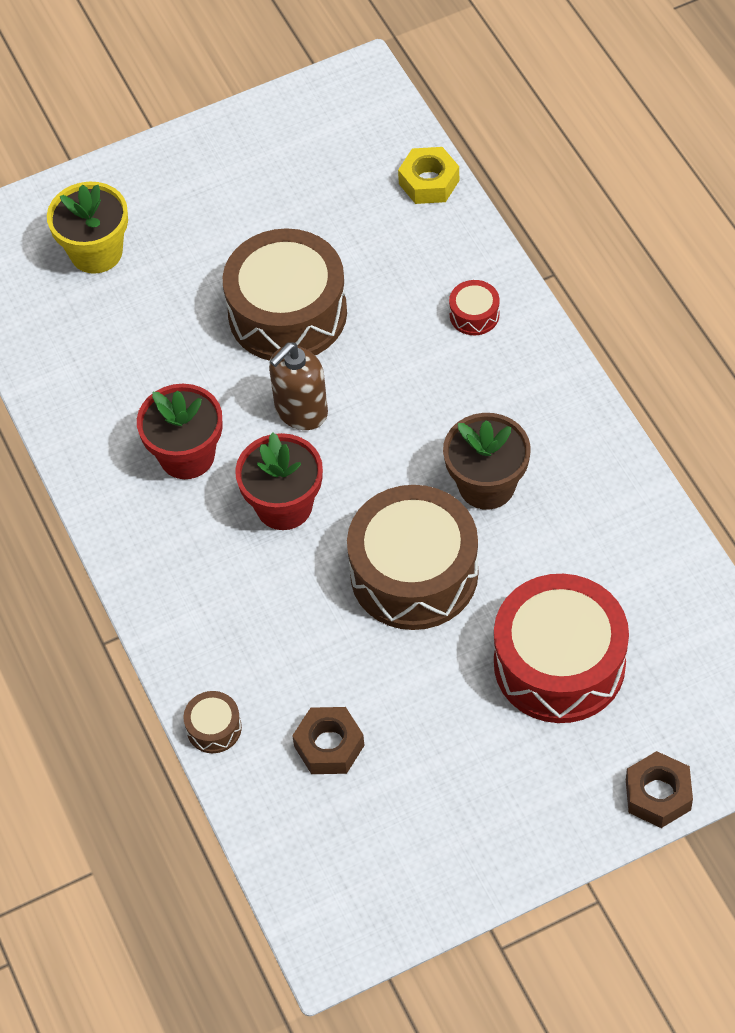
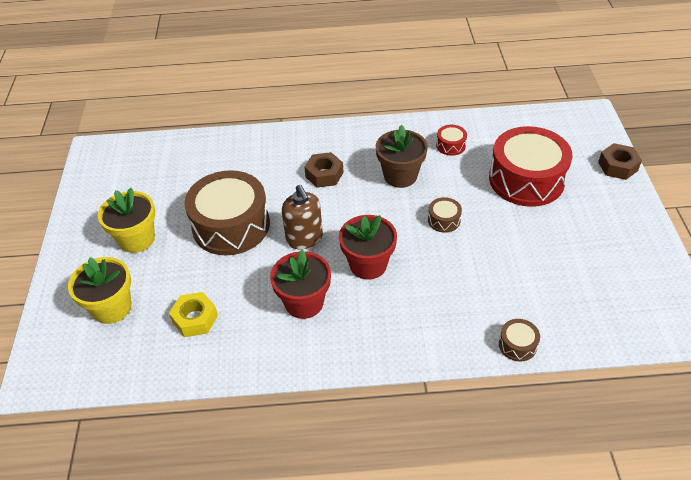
camera: 70 degrees left, 10 degrees down
brown nut [292,707,365,774] -> brown nut moved to [304,152,344,188]
brown drum [347,485,478,630] -> brown drum [428,197,462,233], size x0.42
yellow nut [398,147,459,204] -> yellow nut moved to [169,292,218,337]
red drum [449,280,499,335] -> red drum moved to [436,125,467,156]
none -> yellow flower pot [98,188,155,253]

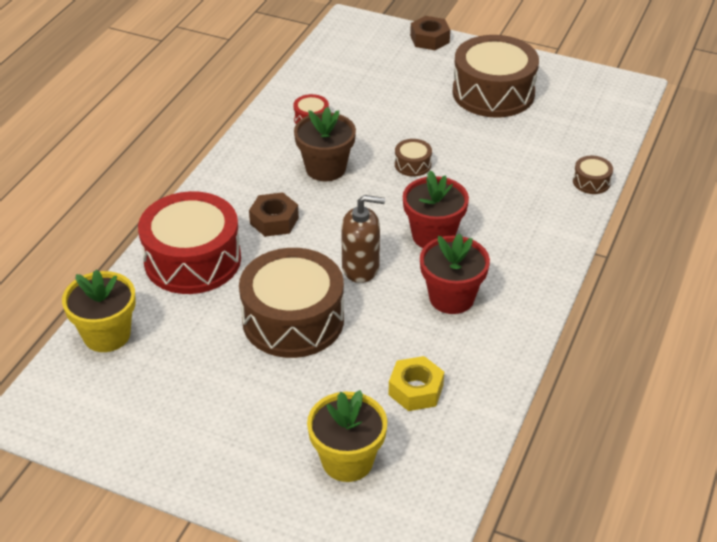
camera: 65 degrees left, 5 degrees down
yellow flower pot [98,188,155,253] -> yellow flower pot moved to [62,269,136,352]
red drum [489,126,573,207] -> red drum moved to [138,191,241,294]
none -> brown drum [453,35,539,118]

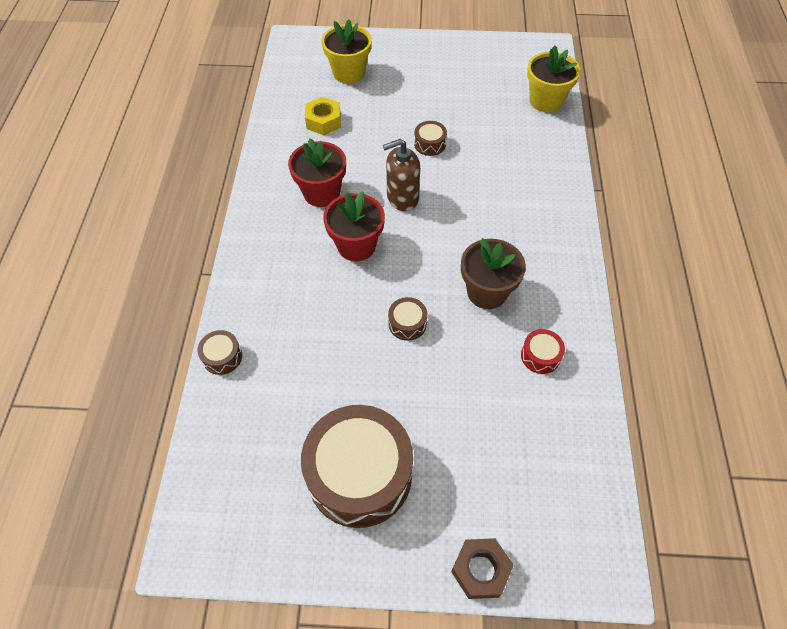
camera: 160 degrees right, 15 degrees up
red drum [138,191,241,294] -> none
brown drum [239,248,344,358] -> brown drum [414,121,447,156], size x0.42
brown nut [249,192,299,237] -> none

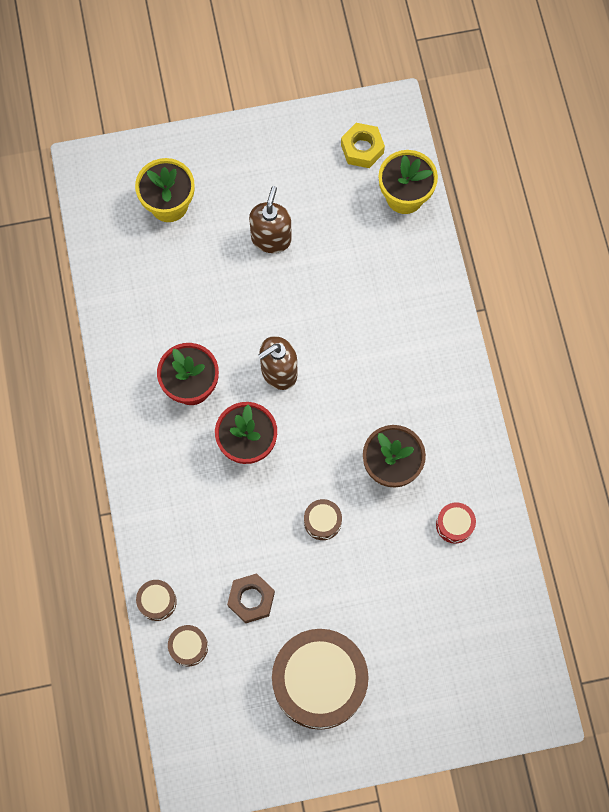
camera: 15 degrees left, 15 degrees up
yellow nut [305,97,341,135] -> yellow nut moved to [341,123,385,168]
brown drum [414,121,447,156] -> brown drum moved to [168,625,208,666]
brown nut [451,538,514,599] -> brown nut moved to [227,573,275,623]
none -> brown soap dispenser [249,186,292,253]

